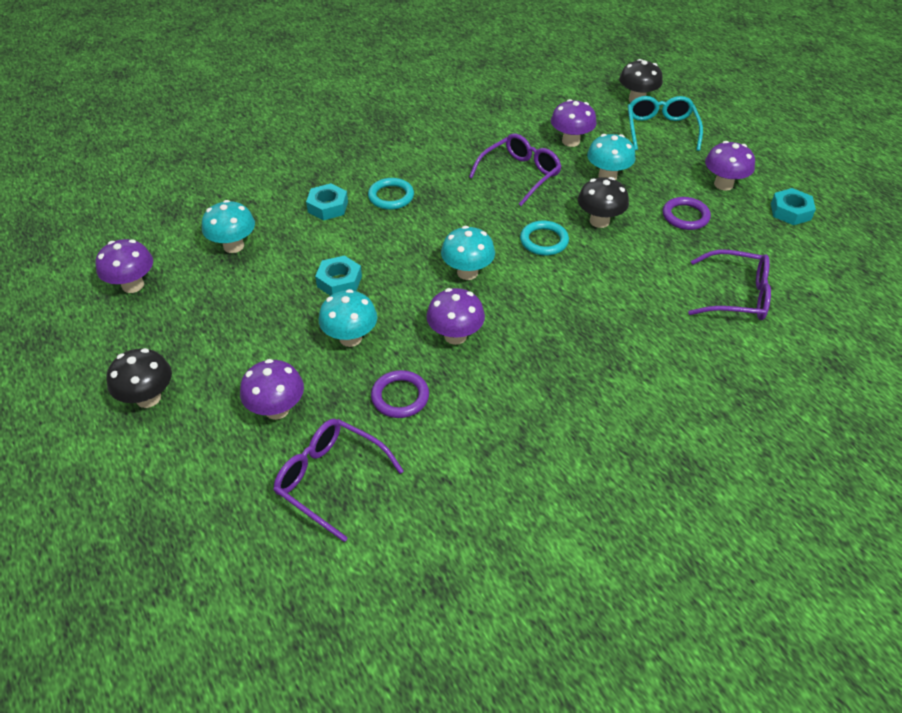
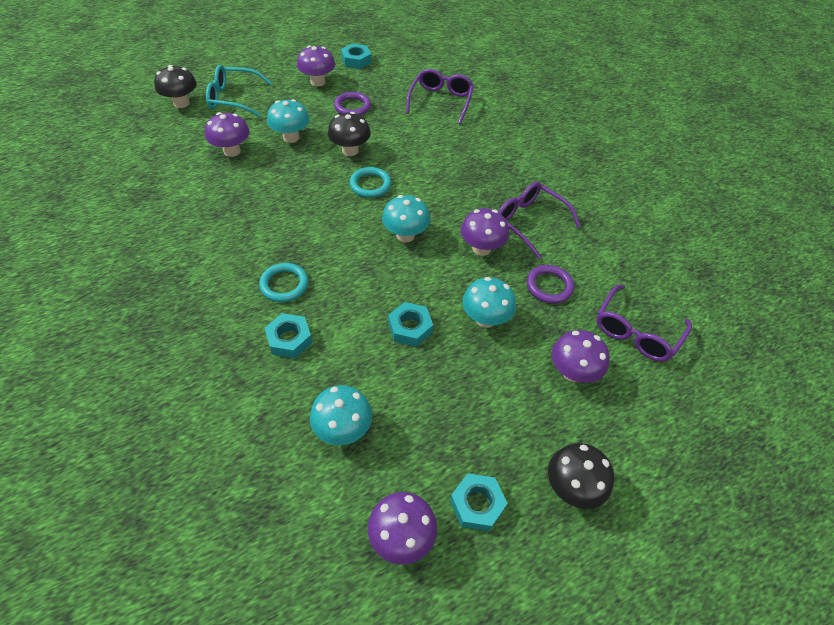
camera: 90 degrees left, 5 degrees up
purple glasses [469,134,562,206] -> purple glasses moved to [498,182,581,259]
none -> turquoise nut [450,473,508,531]

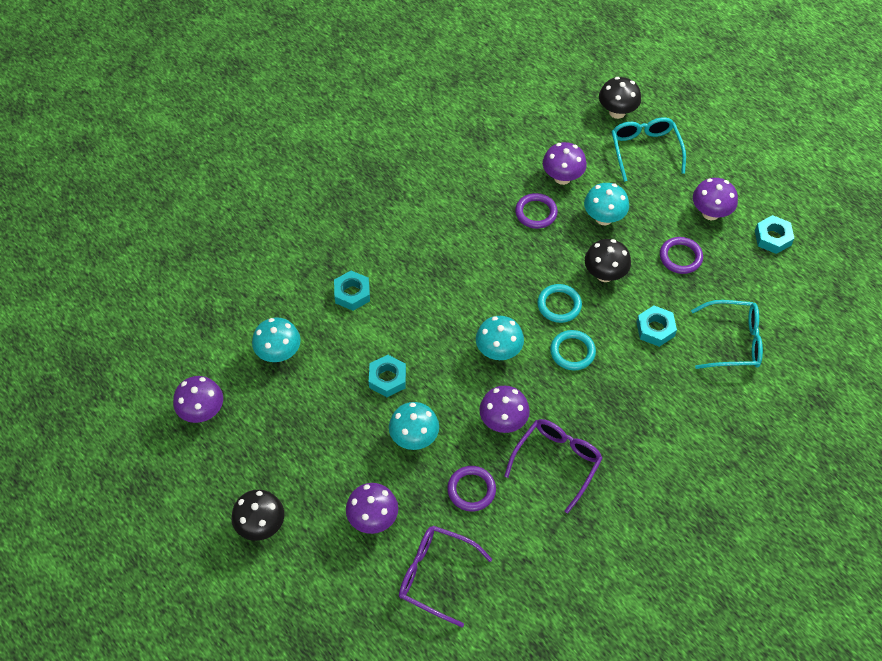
camera: 80 degrees right, 5 degrees up
turquoise ring [259,263,308,302] -> turquoise ring moved to [550,330,596,371]
purple glasses [406,69,474,124] -> turquoise glasses [691,300,763,369]
turquoise nut [450,473,508,531] -> turquoise nut moved to [636,306,677,347]
none -> purple ring [515,193,558,229]

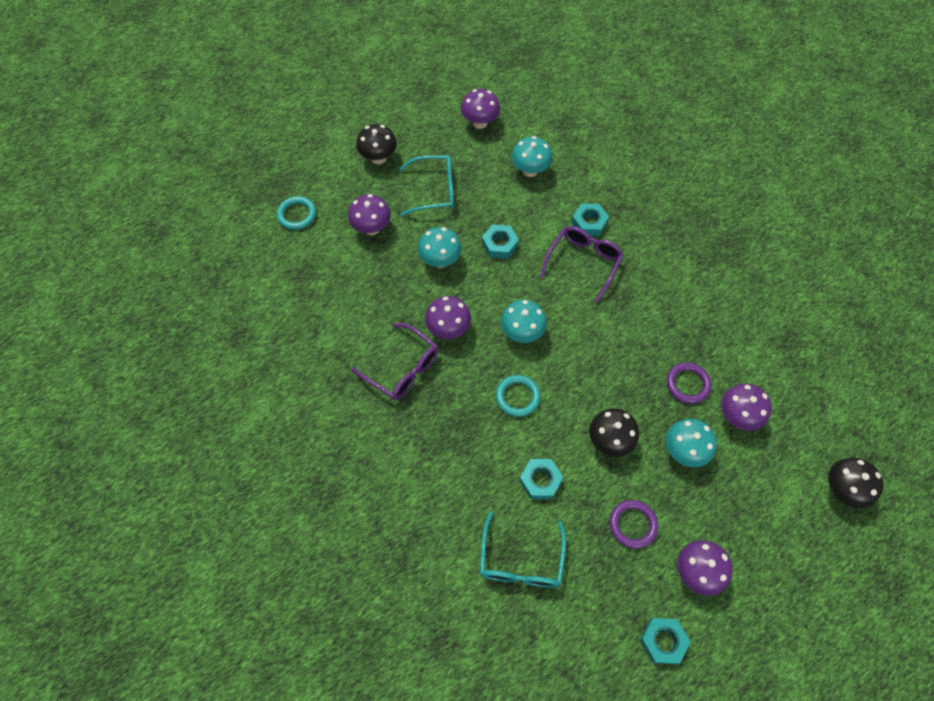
camera: 95 degrees right, 5 degrees up
purple glasses [399,526,492,627] -> purple glasses moved to [540,226,623,303]
purple ring [447,466,496,512] -> none
turquoise ring [537,284,582,323] -> turquoise ring moved to [277,196,316,230]
turquoise glasses [611,117,686,182] -> turquoise glasses moved to [399,155,454,216]

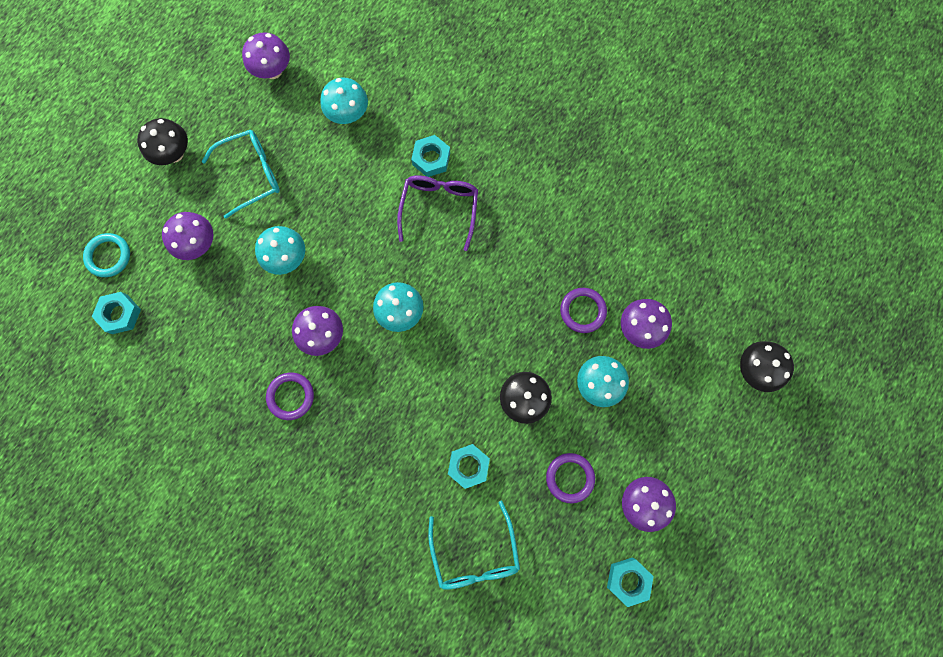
camera: 20 degrees left, 15 degrees up
purple glasses [351,323,438,400] -> purple ring [266,372,314,420]
turquoise nut [482,224,519,259] -> turquoise nut moved to [92,292,141,334]
turquoise ring [496,375,540,417] -> none

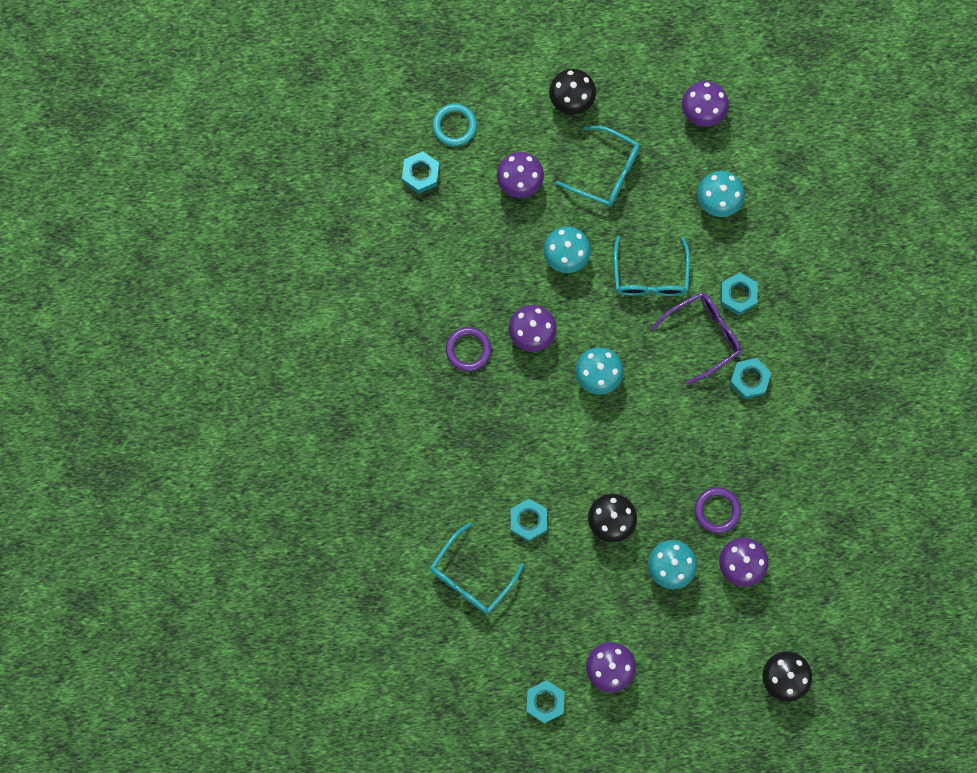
camera: 50 degrees right, 0 degrees up
purple ring [546,453,595,503] -> none
none -> turquoise glasses [614,236,690,296]
none -> turquoise nut [730,358,771,399]

